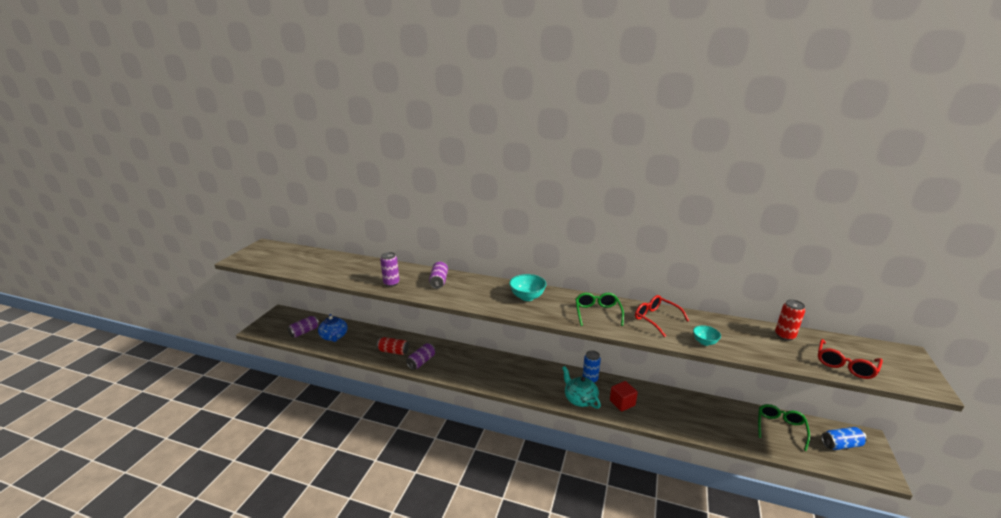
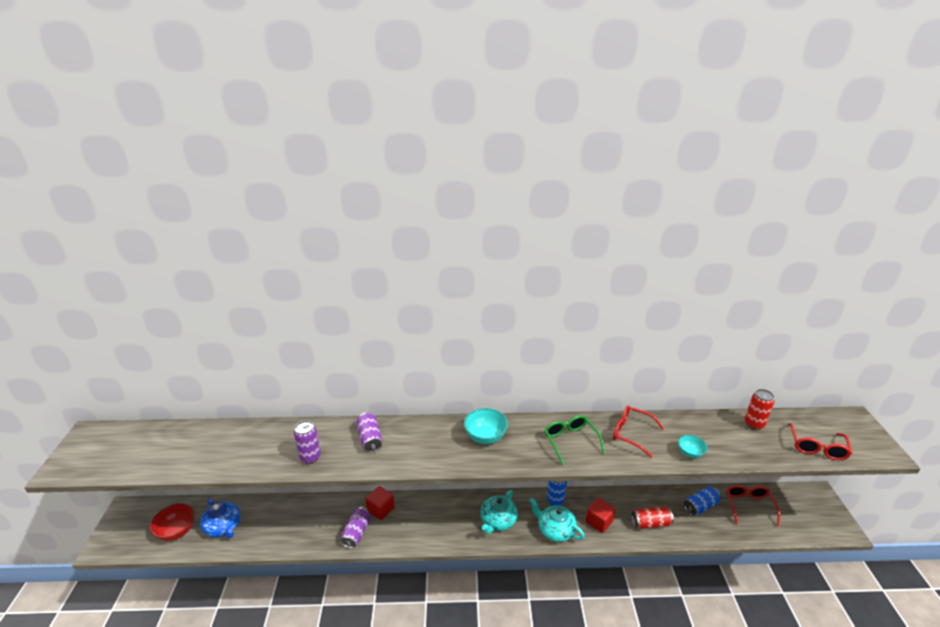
camera: 20 degrees left, 5 degrees up
purple can [287,316,319,338] -> red bowl [149,503,195,541]
red can [377,337,409,355] -> red can moved to [632,507,674,529]
green glasses [758,404,810,451] -> red glasses [726,485,780,526]
blue can [821,427,867,450] -> blue can moved to [684,486,721,516]
none -> red cube [365,486,395,520]
none -> turquoise teapot [480,490,518,534]

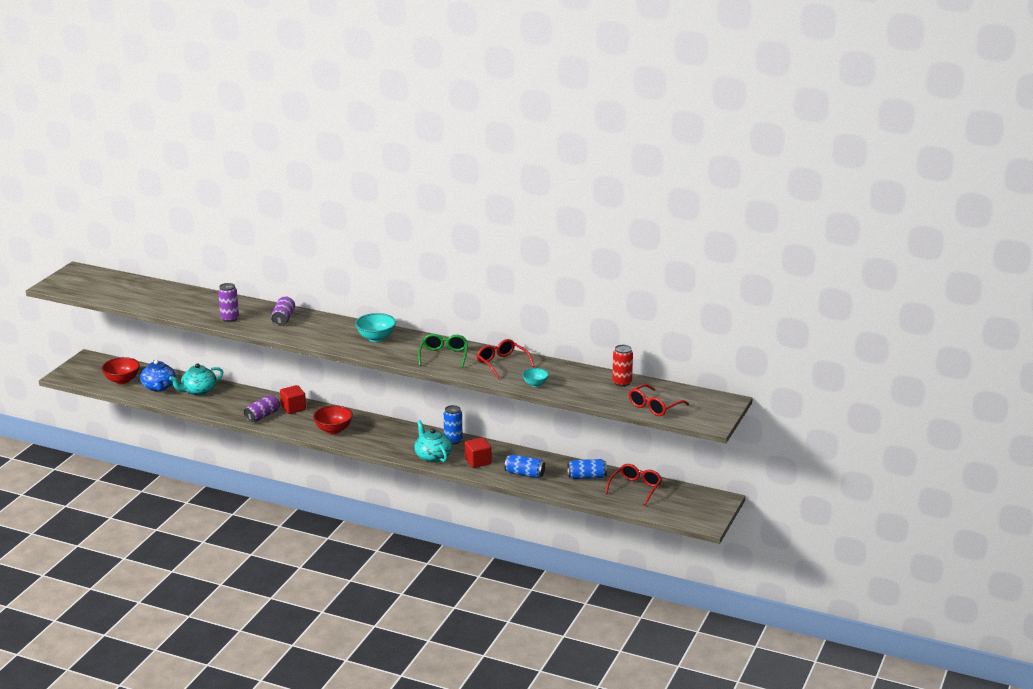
camera: 25 degrees right, 5 degrees down
turquoise teapot [480,490,518,534] -> turquoise teapot moved to [169,363,223,395]
red can [632,507,674,529] -> blue can [505,455,545,478]
none -> red bowl [313,405,353,434]

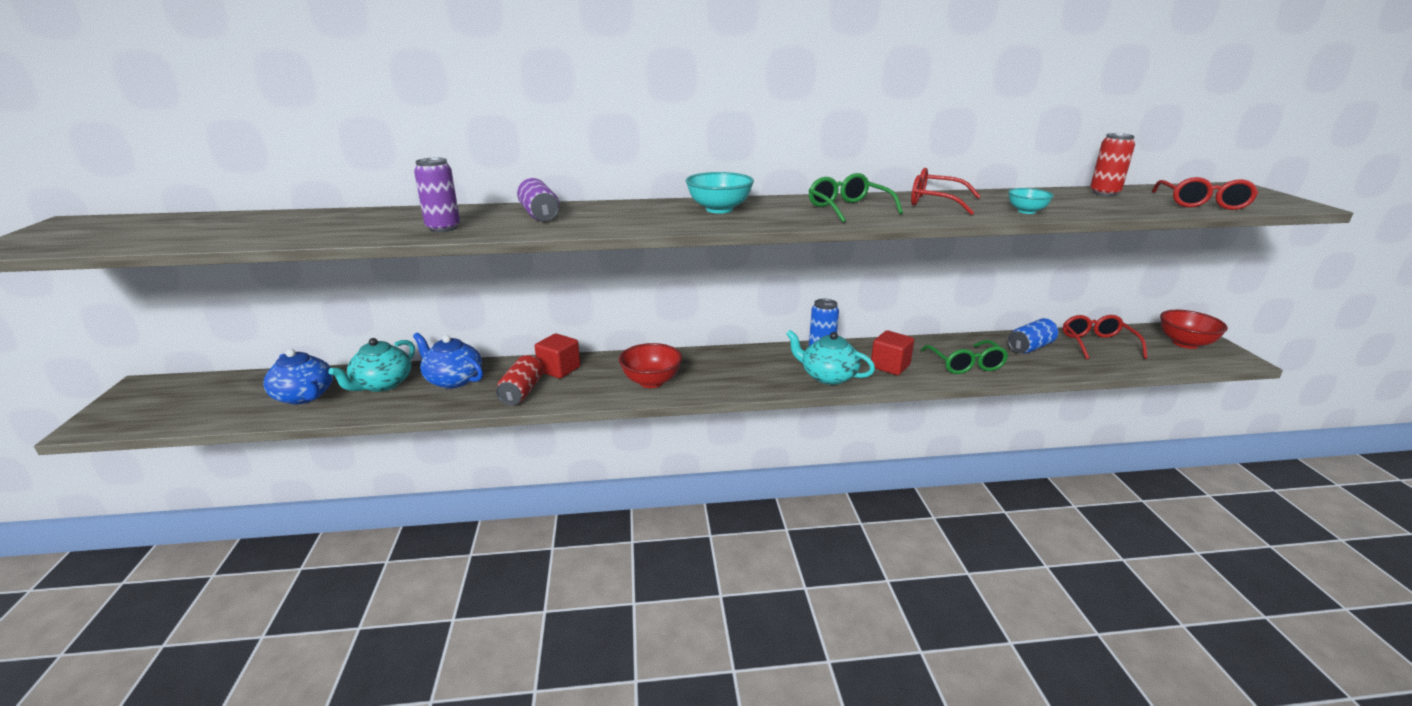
camera: 30 degrees left, 0 degrees up
red bowl [101,357,140,384] -> red bowl moved to [1160,310,1228,349]
purple can [244,395,280,422] -> red can [496,355,543,405]
blue can [505,455,545,478] -> green glasses [921,340,1008,374]
none -> blue teapot [413,333,483,388]

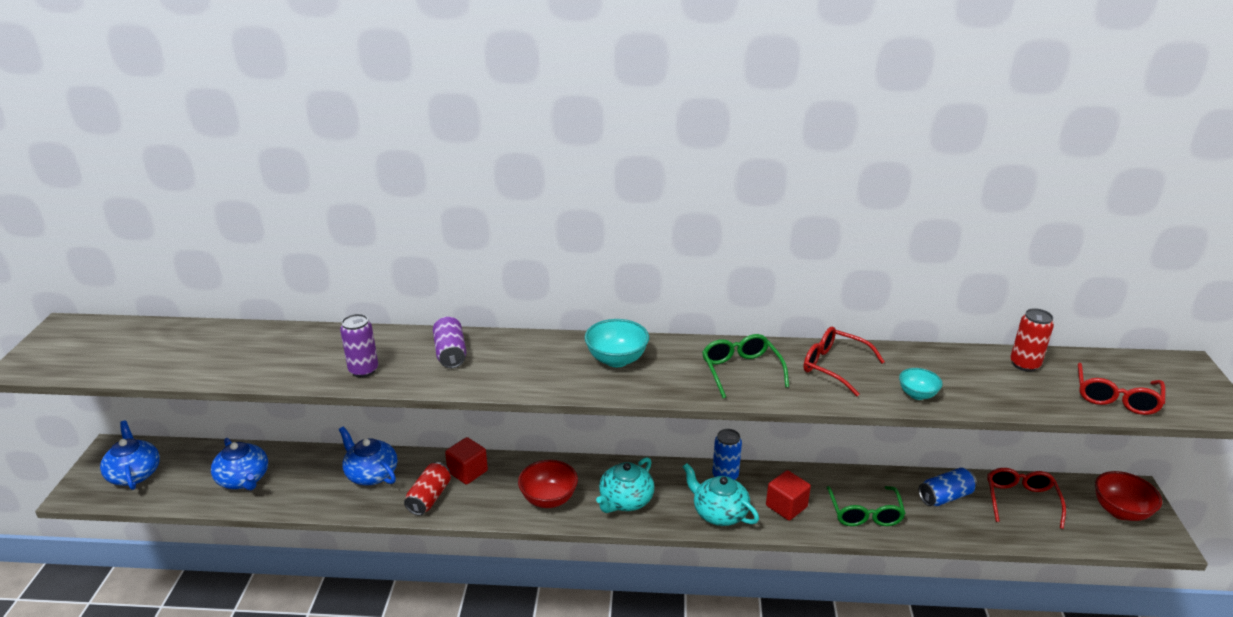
camera: 10 degrees right, 5 degrees up
turquoise teapot [328,338,415,392] -> turquoise teapot moved to [596,457,654,513]
none -> blue teapot [100,421,160,490]

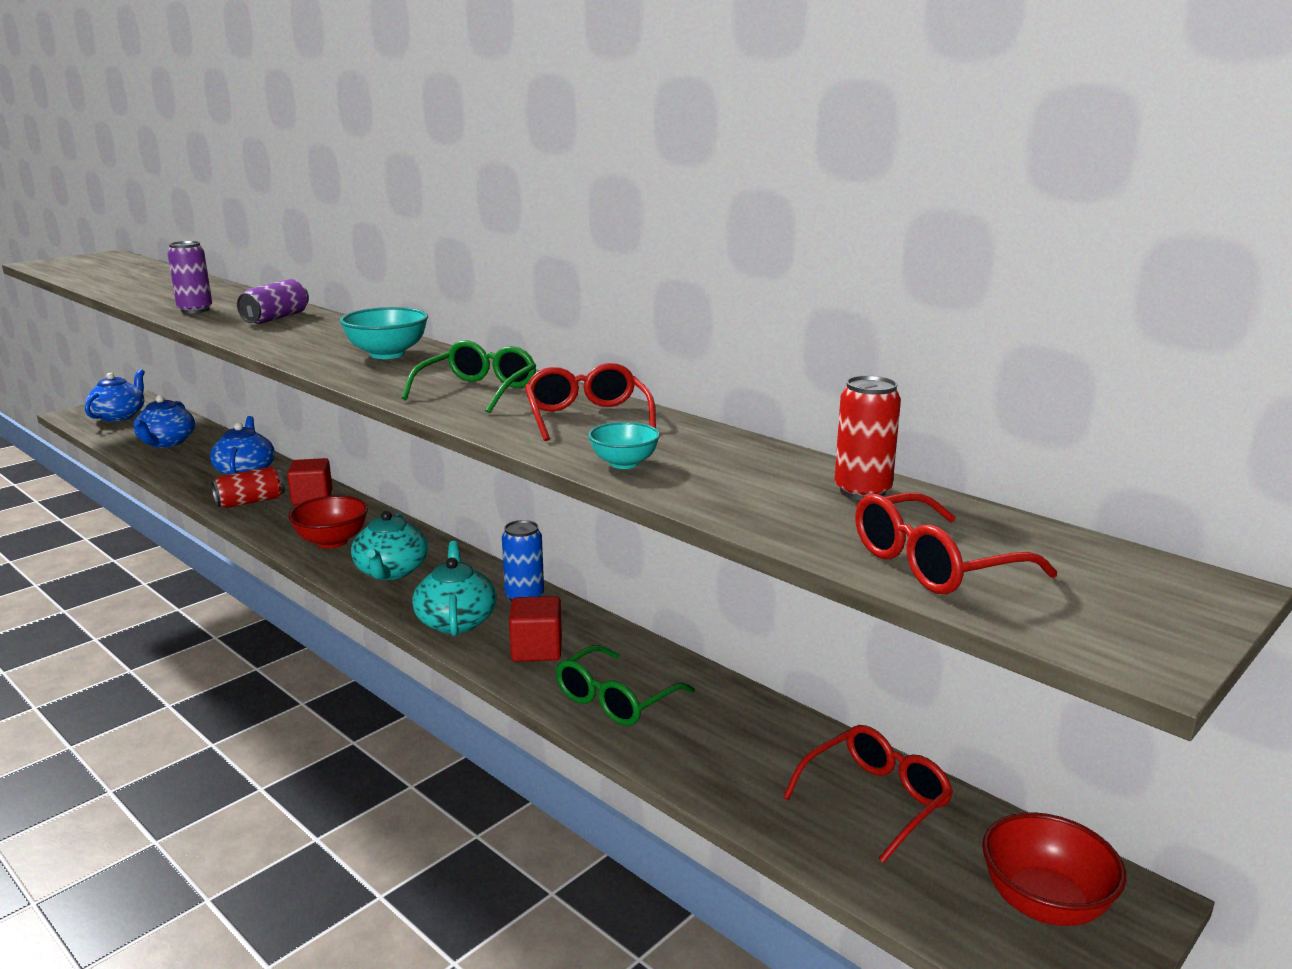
camera: 40 degrees right, 10 degrees down
turquoise teapot [596,457,654,513] -> turquoise teapot turned 75 degrees counterclockwise [351,511,428,580]
blue can [919,468,977,506] -> none

